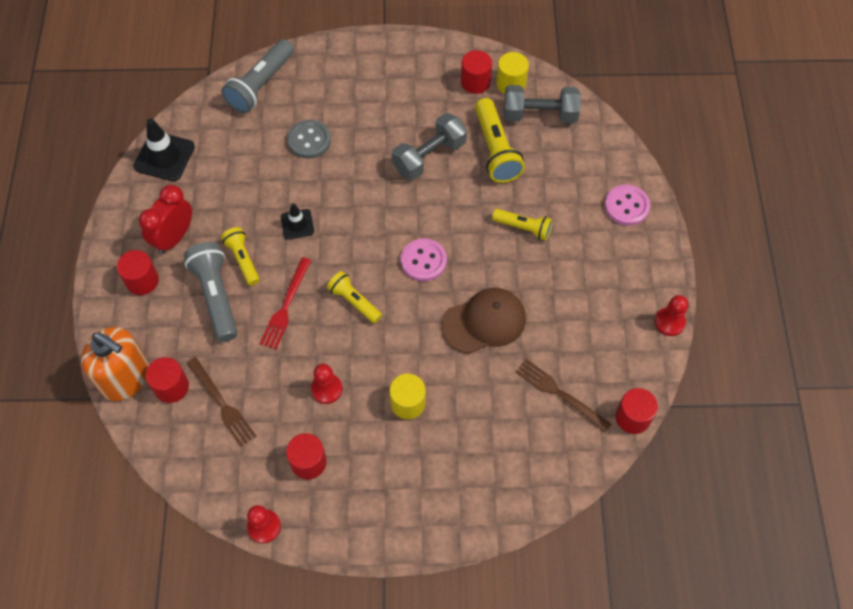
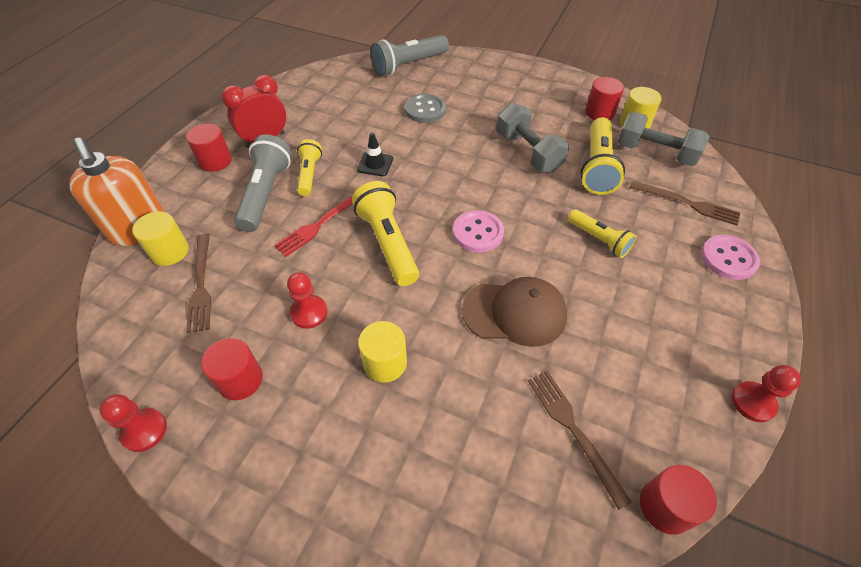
camera: 25 degrees right, 10 degrees down
black traffic cone [134,118,195,181] -> none
red cylinder [146,357,189,403] -> yellow cylinder [132,211,189,266]
yellow flashlight [327,271,382,323] -> yellow flashlight [352,181,419,286], size x1.62
grey dumbbell [392,113,467,180] -> grey dumbbell turned 75 degrees clockwise [497,103,569,173]
none -> brown fork [629,181,740,226]

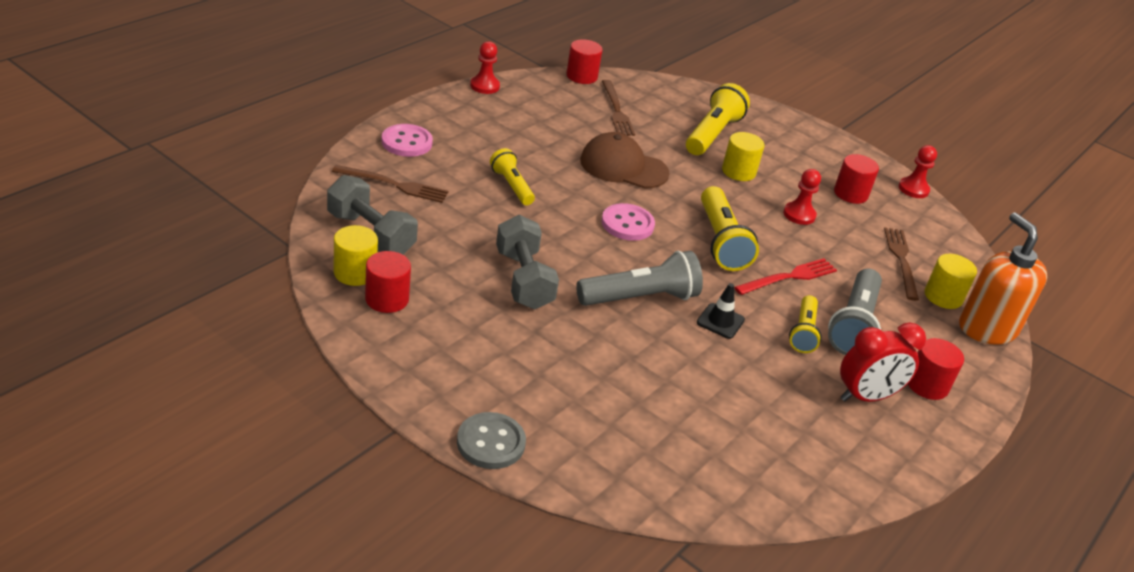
camera: 170 degrees left, 15 degrees down
grey flashlight [370,35,449,76] -> grey flashlight moved to [576,251,703,306]
grey button [405,94,446,123] -> grey button moved to [457,412,526,469]
yellow flashlight [581,117,625,195] -> yellow flashlight moved to [686,83,750,155]
brown fork [629,181,740,226] -> brown fork turned 150 degrees clockwise [332,165,448,203]

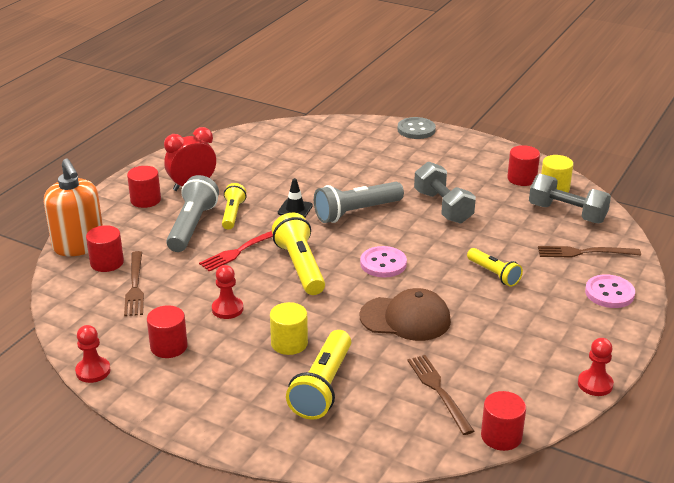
camera: 175 degrees right, 5 degrees down
yellow cylinder [925,254,977,309] -> red cylinder [86,225,124,272]

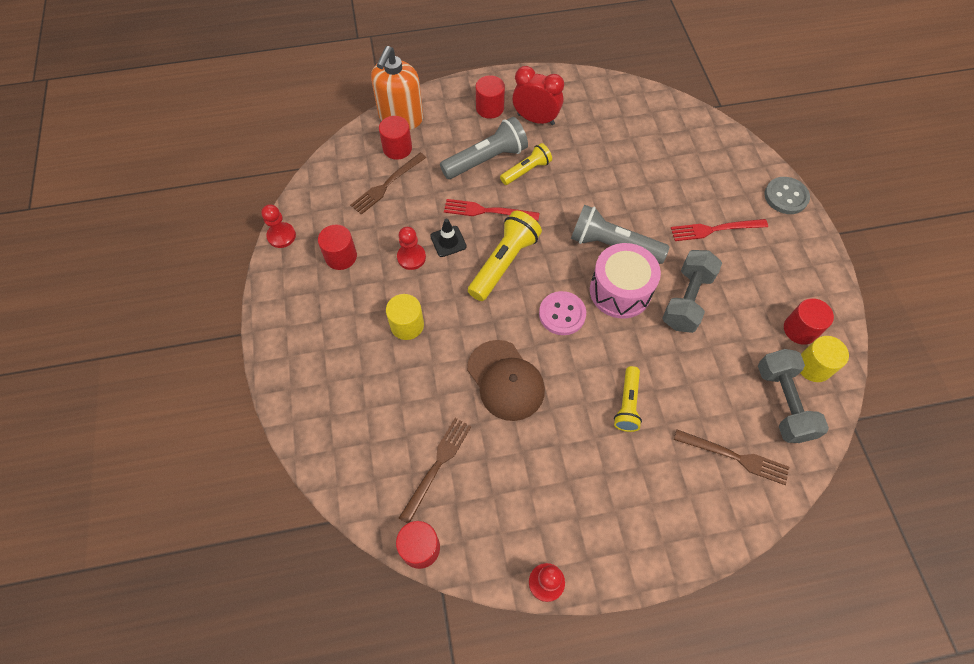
camera: 50 degrees right, 30 degrees up
black traffic cone [278,178,313,218] -> black traffic cone moved to [430,219,467,257]
yellow flashlight [286,330,351,420] -> none
brown fork [538,246,641,257] -> brown fork turned 150 degrees clockwise [674,429,789,485]
pink button [585,274,635,308] -> none
none -> pink drum [590,243,661,318]
none -> red fork [671,219,768,241]

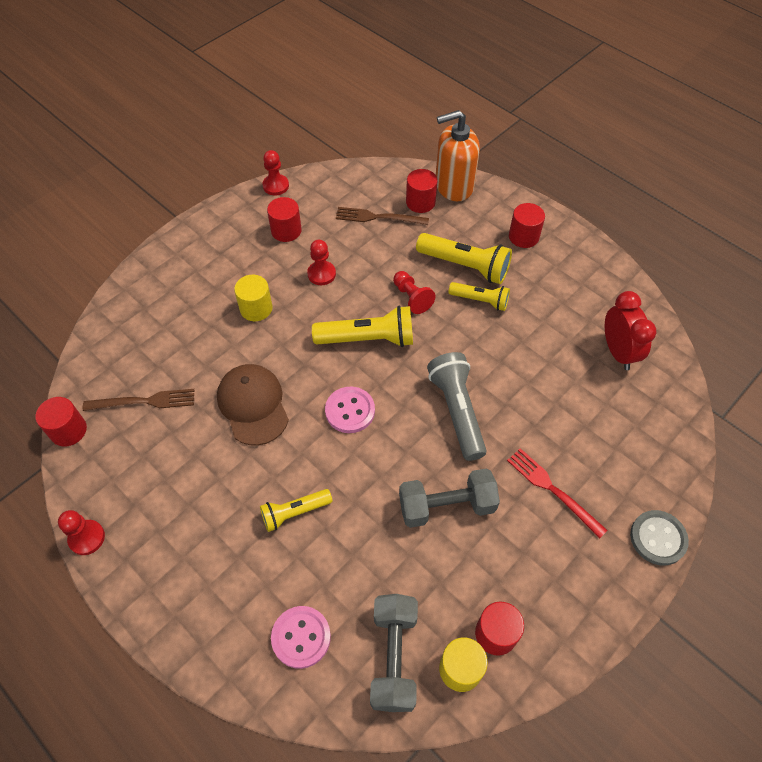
camera: 55 degrees right, 5 degrees down
black traffic cone [430,219,467,257] -> none
grey flashlight [440,117,528,179] -> yellow flashlight [416,233,512,284]
red fork [444,199,540,221] -> red pawn [393,271,435,314]
brown cap [467,340,545,421] -> brown cap turned 135 degrees clockwise [217,364,289,445]
red clock [512,66,564,125] -> red clock moved to [605,291,656,370]
pink drum [590,243,661,318] -> none
brown fork [674,429,789,485] -> pink button [271,606,331,669]
grey dumbbell [758,349,829,443] -> grey dumbbell turned 45 degrees counterclockwise [370,594,418,712]

